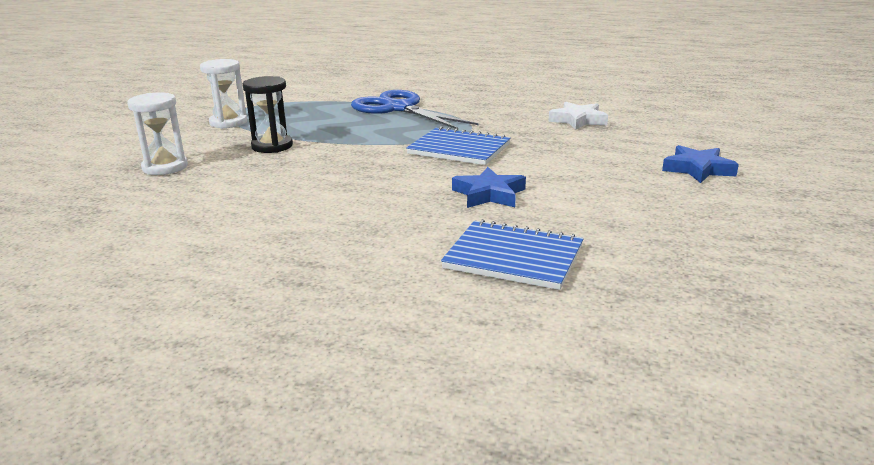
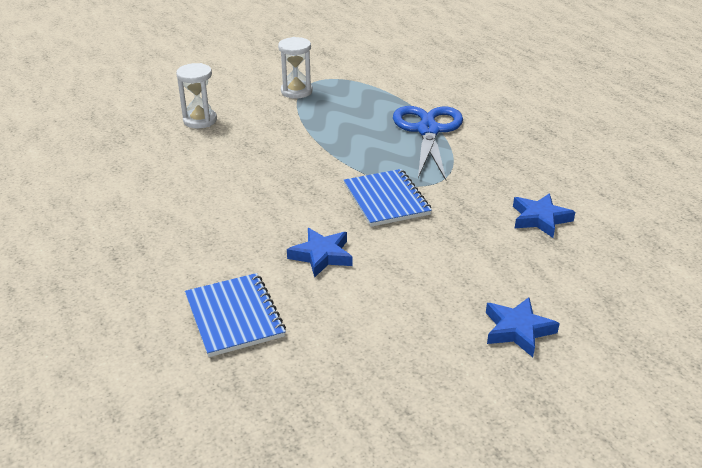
camera: 45 degrees right, 10 degrees up
black hourglass [243,76,293,153] -> none
white star [548,102,608,130] -> blue star [513,193,575,238]

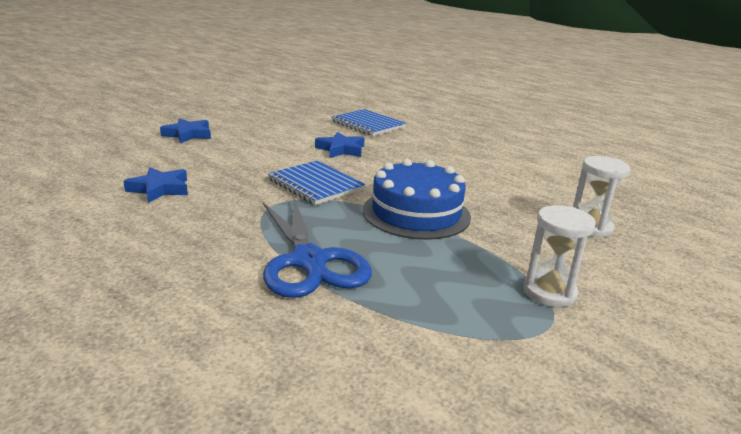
camera: 155 degrees right, 10 degrees down
none -> blue cake [363,159,471,240]

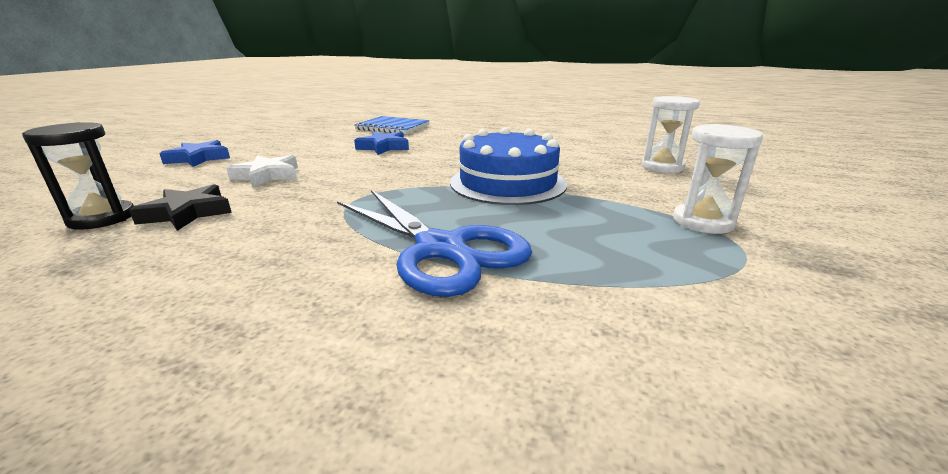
camera: 20 degrees left, 0 degrees up
blue star [123,167,188,203] -> black star [129,184,232,231]
blue notebook [268,161,366,205] -> none
none -> black hourglass [22,122,134,230]
none -> white star [226,155,298,187]

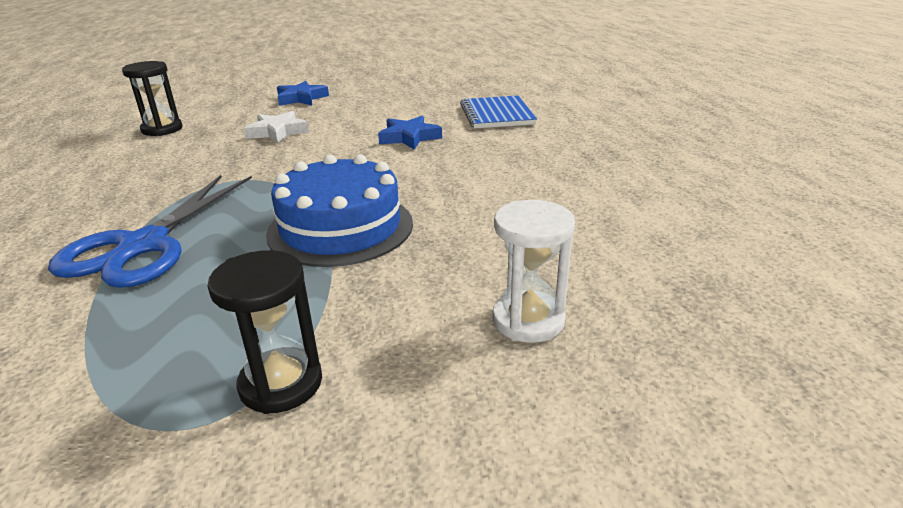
camera: 60 degrees right, 5 degrees up
black star [129,184,232,231] -> none
white hourglass [673,124,763,234] -> black hourglass [207,250,322,414]

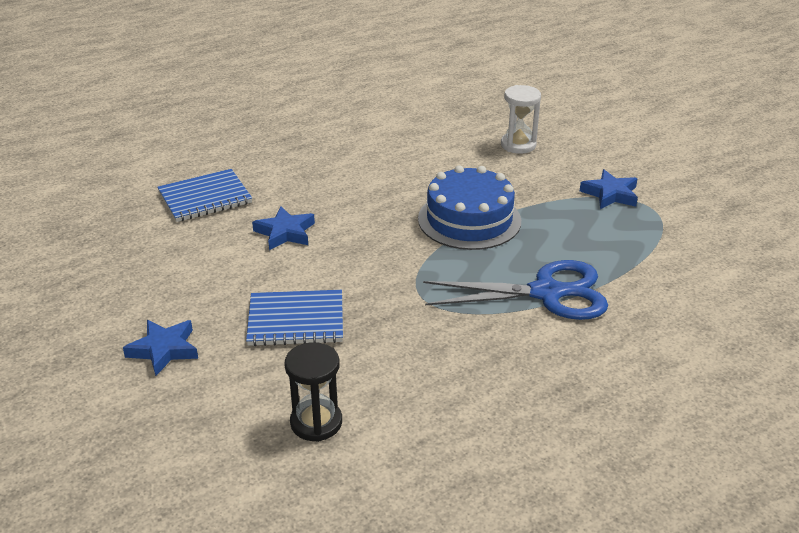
camera: 110 degrees left, 5 degrees up
black hourglass [207,250,322,414] -> blue star [580,169,638,209]
white star [244,111,309,143] -> blue notebook [246,290,343,346]

